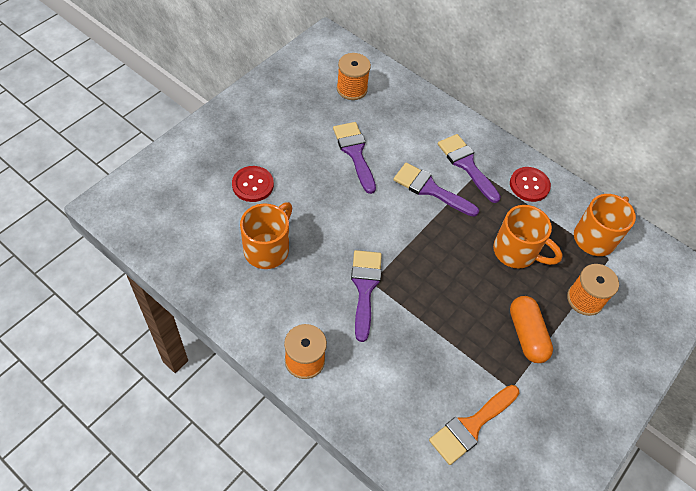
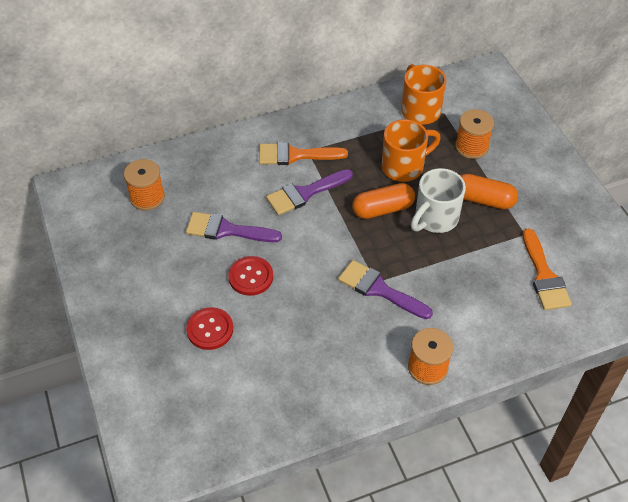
camera: 55 degrees left, 5 degrees down
orange mug [240,202,292,269] -> none
purple brush [438,134,501,203] -> orange brush [259,142,348,165]
red button [510,167,551,202] -> red button moved to [228,256,273,296]
none -> orange capsule [352,183,415,219]
none -> white mug [411,168,466,233]

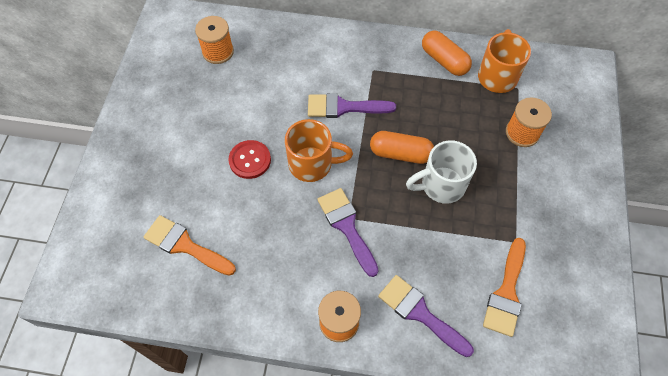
camera: 30 degrees right, 10 degrees up
purple brush [186,212,282,242] -> purple brush moved to [378,275,474,357]
red button [186,307,233,350] -> none
orange brush [259,142,348,165] -> orange brush moved to [144,215,236,276]
orange mug [382,119,441,182] -> orange mug moved to [285,119,353,182]
orange capsule [460,174,518,209] -> orange capsule moved to [422,30,472,76]

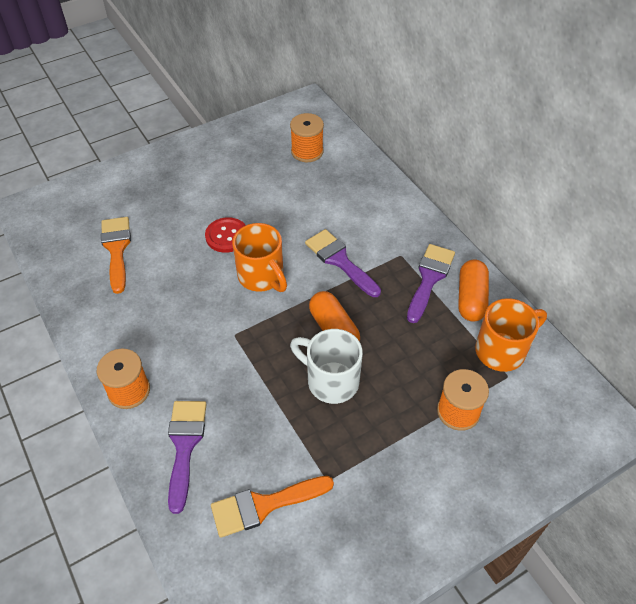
camera: 50 degrees right, 10 degrees down
purple brush [317,188,379,277] -> purple brush moved to [407,244,455,323]

